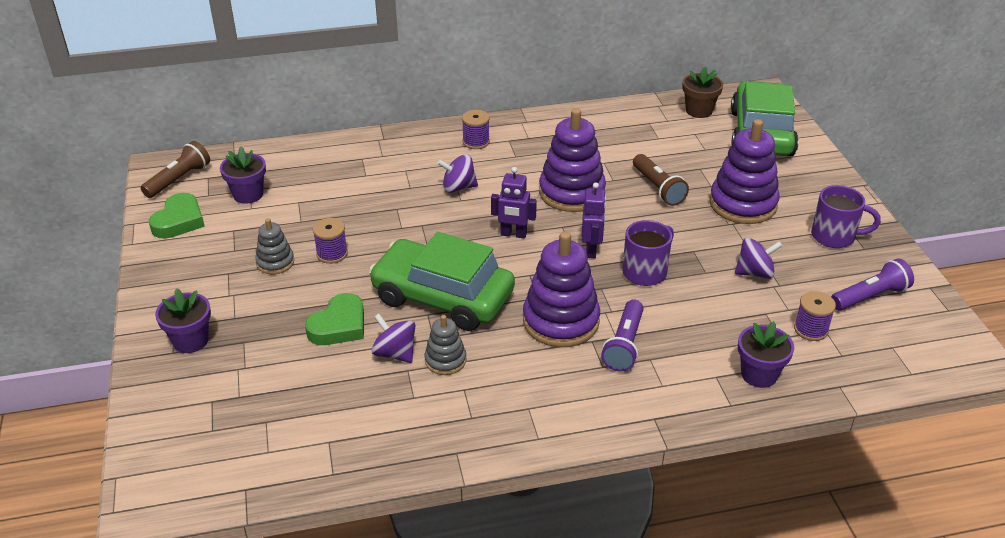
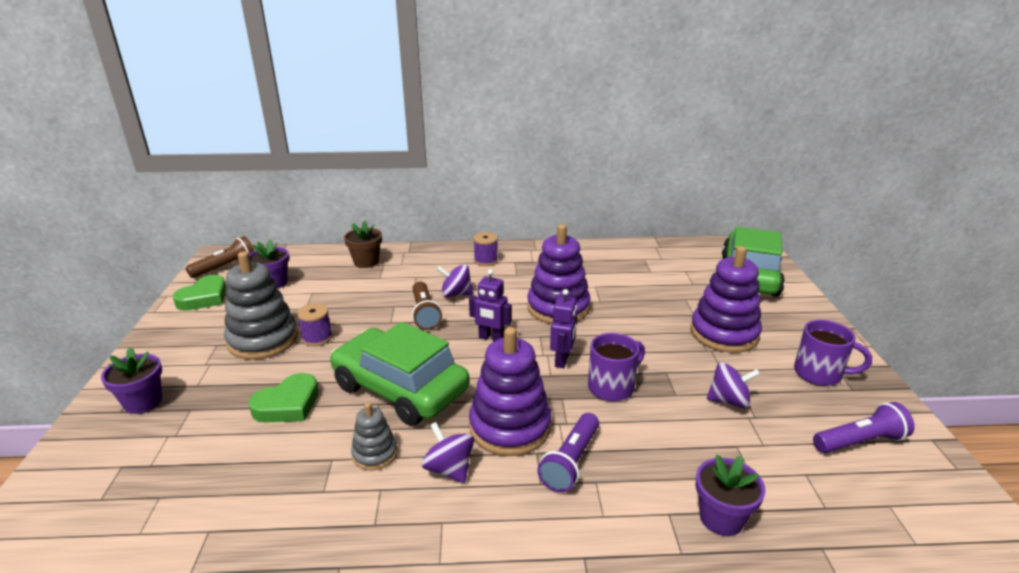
camera: 10 degrees right, 10 degrees down
grey stacking toy [255,218,294,274] -> grey stacking toy [224,251,298,360], size x1.92
purple spinning top [371,314,415,363] -> purple spinning top moved to [422,422,474,483]
brown flashlight [633,154,689,206] -> brown flashlight moved to [412,281,442,330]
brown flower pot [682,66,723,118] -> brown flower pot moved to [344,220,382,268]
purple spool [794,291,836,341] -> none

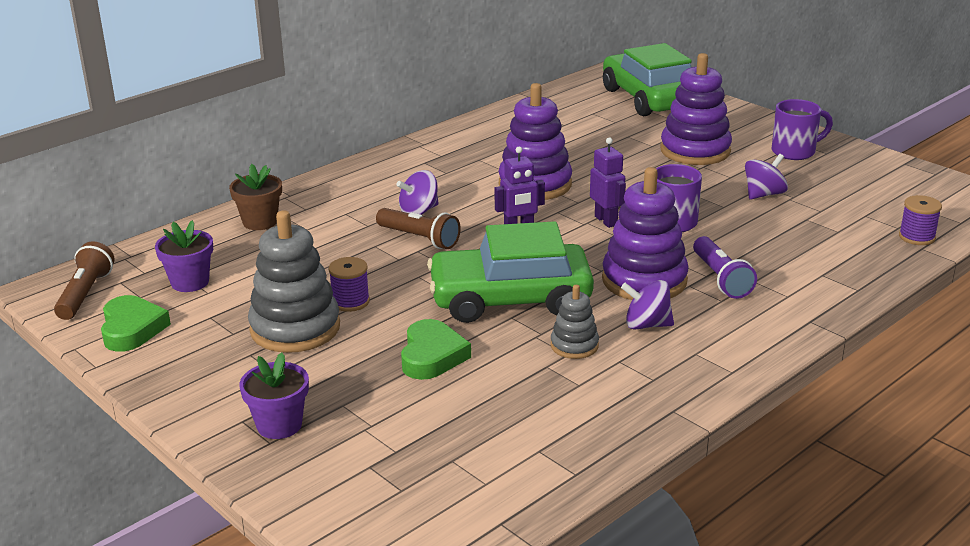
camera: 40 degrees left, 0 degrees up
purple spool [473,232,498,266] -> purple spool moved to [899,195,942,245]
purple flower pot [696,455,765,536] -> none
purple flashlight [813,402,915,453] -> none

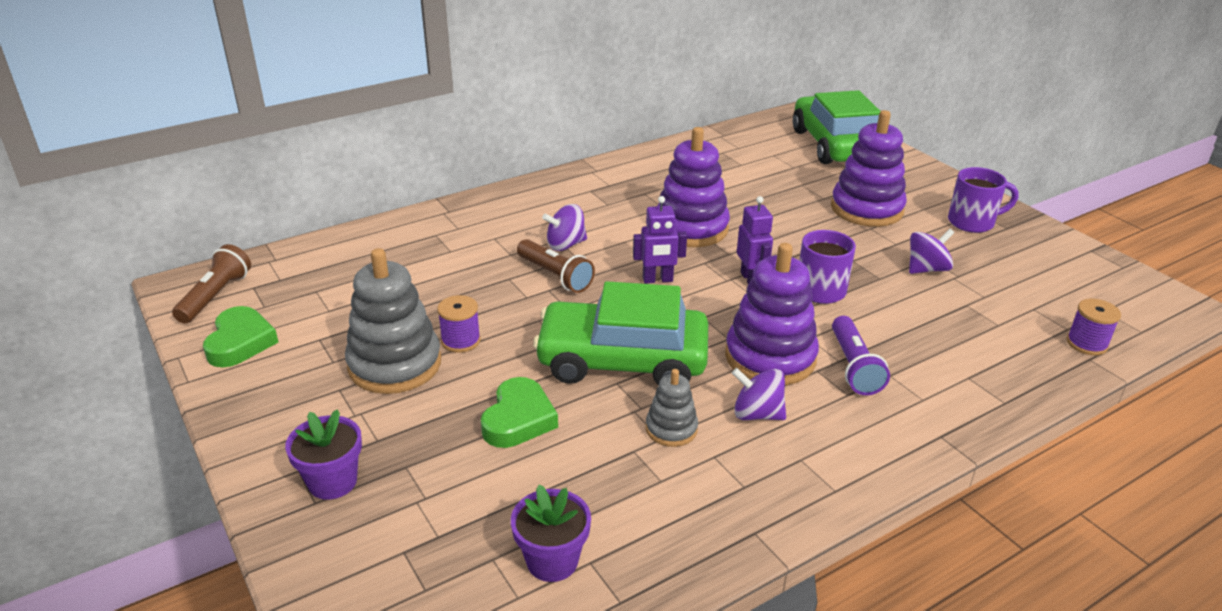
camera: 10 degrees right, 5 degrees up
purple flower pot [155,220,213,292] -> purple flower pot moved to [511,485,591,582]
brown flower pot [229,164,282,230] -> none

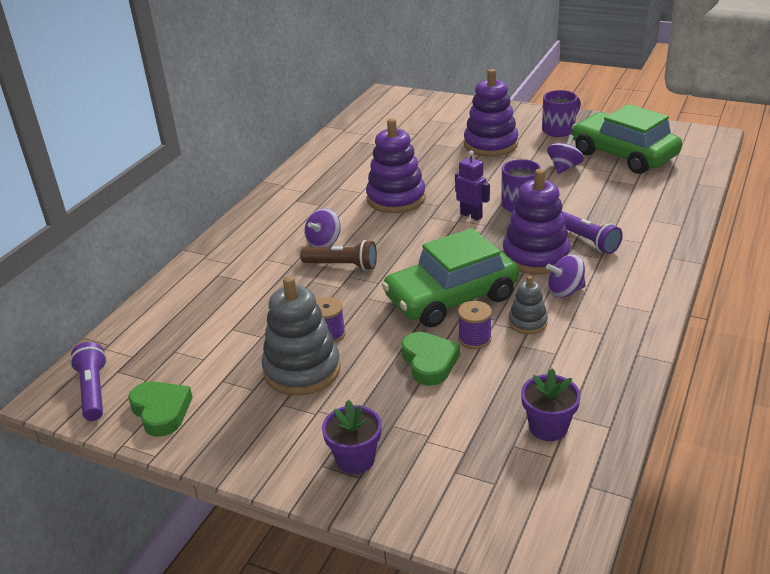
camera: 30 degrees left, 0 degrees up
brown flashlight [172,244,251,324] -> purple flashlight [70,342,107,421]
purple robot [633,196,687,284] -> none
green car [793,90,881,164] -> green car moved to [572,104,682,174]
purple spool [1066,299,1121,355] -> purple spool moved to [458,301,492,349]

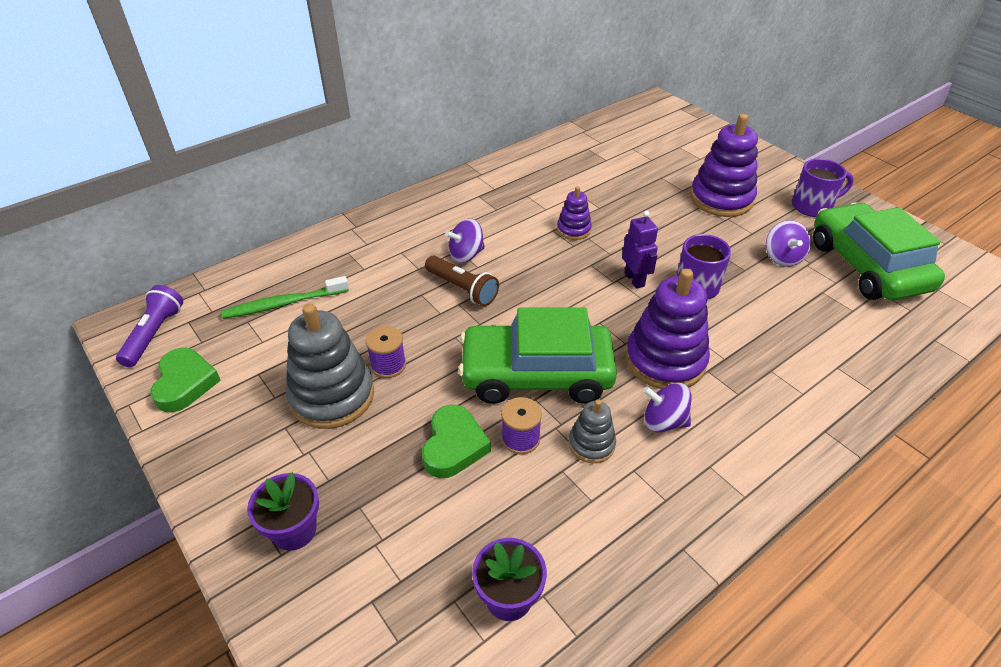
camera: 25 degrees right, 10 degrees up
purple stacking toy [366,118,426,213] -> purple stacking toy [557,186,592,240], size x0.52
purple spinning top [547,135,584,174] -> purple spinning top turned 120 degrees clockwise [766,220,811,267]
purple flashlight [562,211,623,254] -> none
none -> green toothbrush [221,276,349,319]

